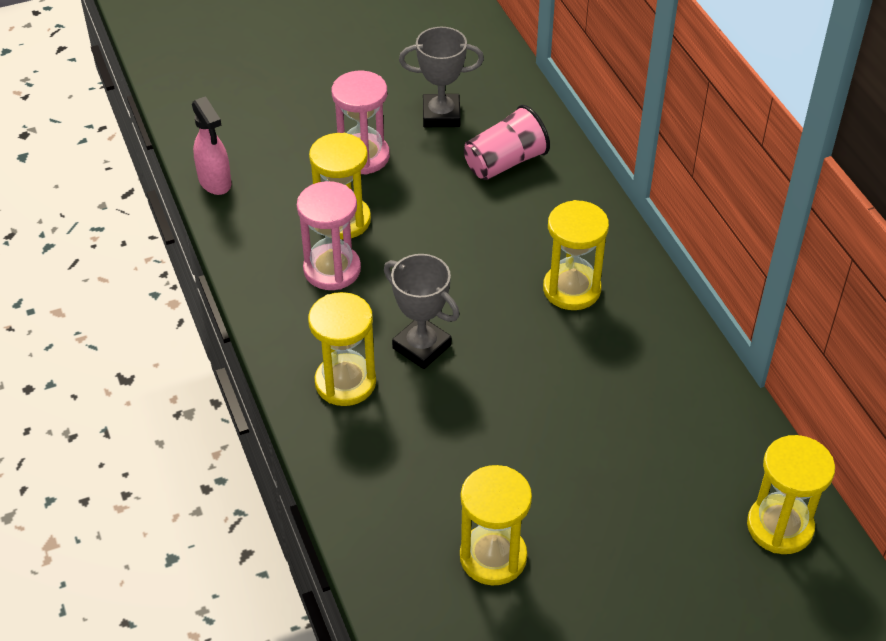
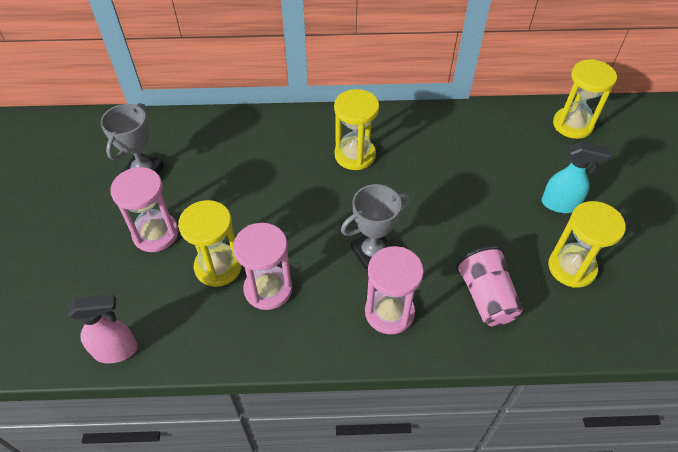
camera: 70 degrees left, 5 degrees up
yellow hourglass [308,292,376,406] -> pink hourglass [365,246,424,334]
pink cup [464,105,550,180] -> pink cup moved to [456,246,523,326]
none -> turquoise spray bottle [542,141,611,213]

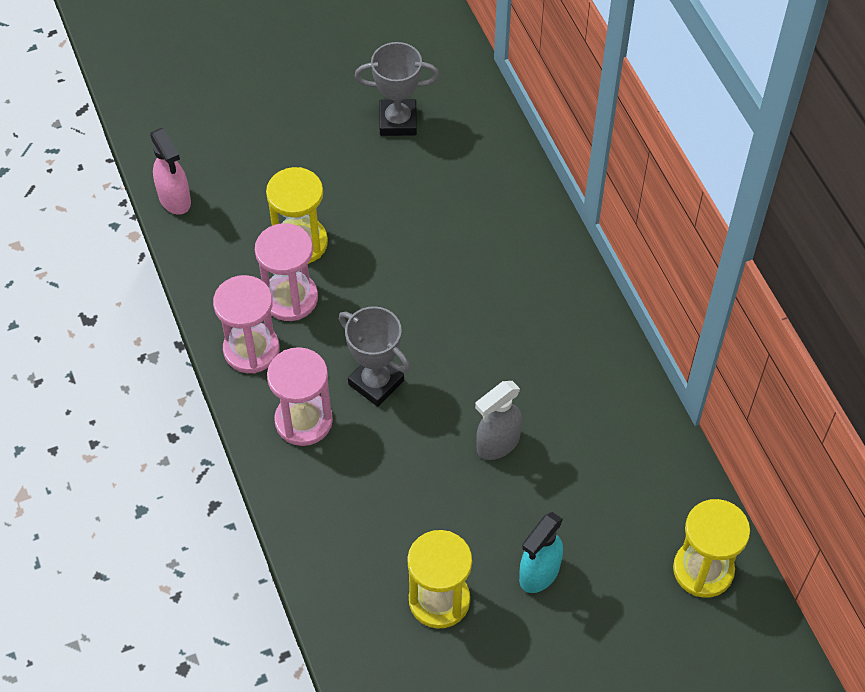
camera: 70 degrees right, 5 degrees up
pink hourglass [110,167,179,252] -> pink hourglass moved to [213,275,280,373]
yellow hourglass [334,89,379,170] -> none
pink cup [456,246,523,326] -> none
turquoise spray bottle [542,141,611,213] -> turquoise spray bottle turned 45 degrees clockwise [519,512,563,593]
none -> grey spray bottle [475,381,522,460]

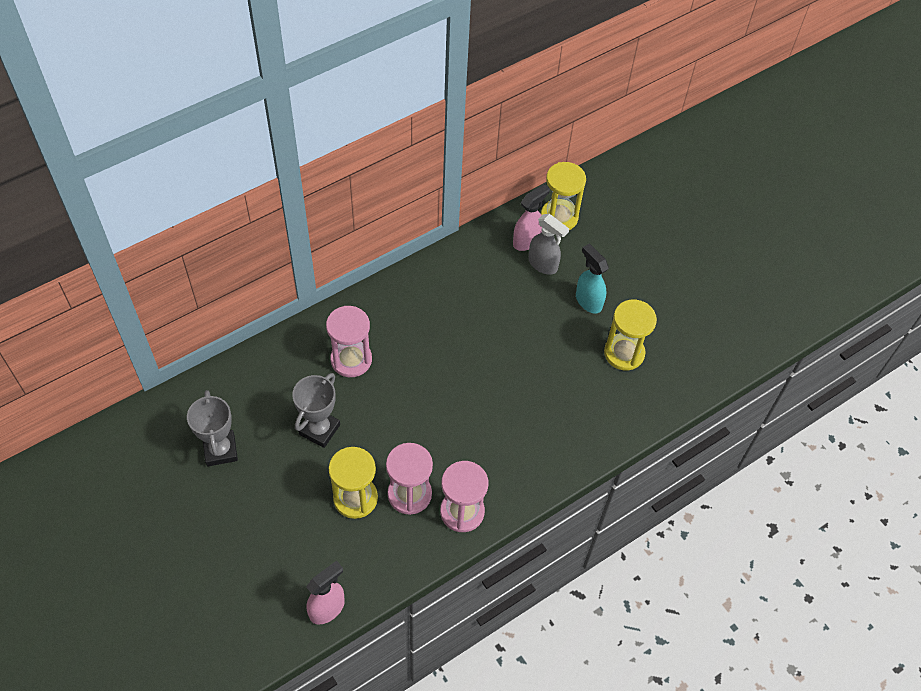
camera: 105 degrees left, 0 degrees up
pink hourglass [267,347,333,446] -> pink hourglass moved to [326,306,372,377]
grey trophy [339,306,410,407] -> grey trophy moved to [292,373,340,448]
grey spray bottle [475,381,522,460] -> grey spray bottle moved to [528,214,569,275]
turquoise spray bottle [519,512,563,593] -> turquoise spray bottle turned 150 degrees counterclockwise [576,244,609,314]
none -> pink spray bottle [513,184,550,251]

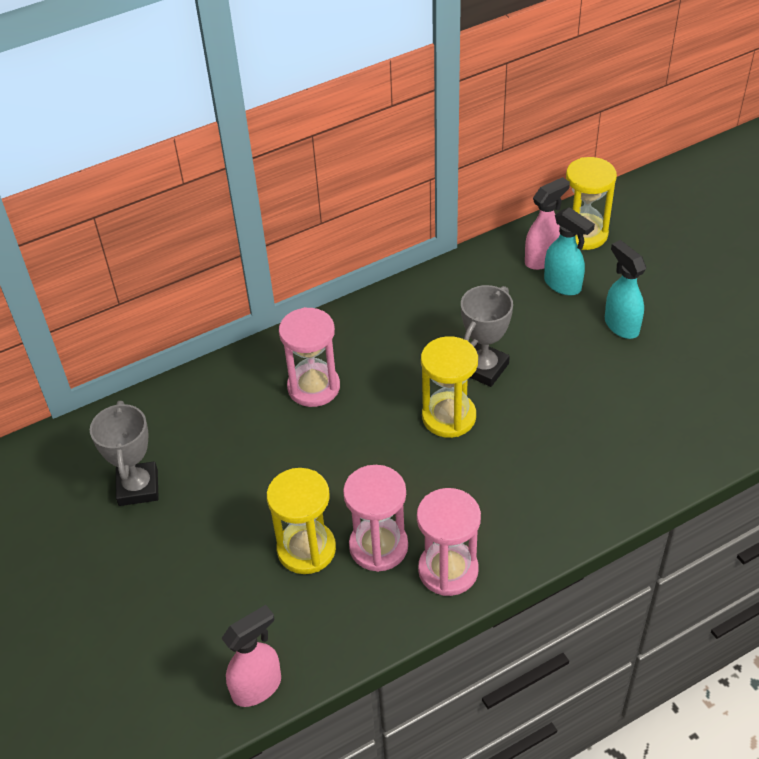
camera: 10 degrees right, 10 degrees down
grey trophy [292,373,340,448] -> grey trophy moved to [461,285,513,387]
grey spray bottle [528,214,569,275] -> turquoise spray bottle [544,207,595,296]
yellow hourglass [604,300,657,370] -> yellow hourglass moved to [421,336,478,438]

